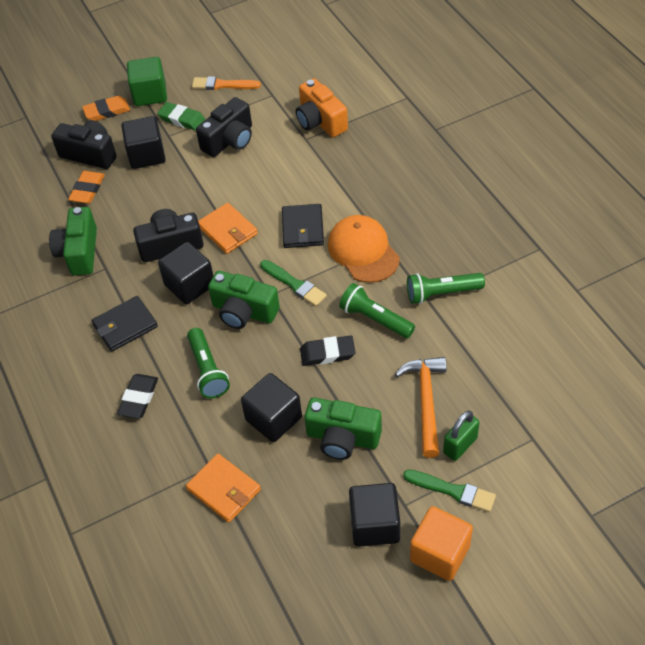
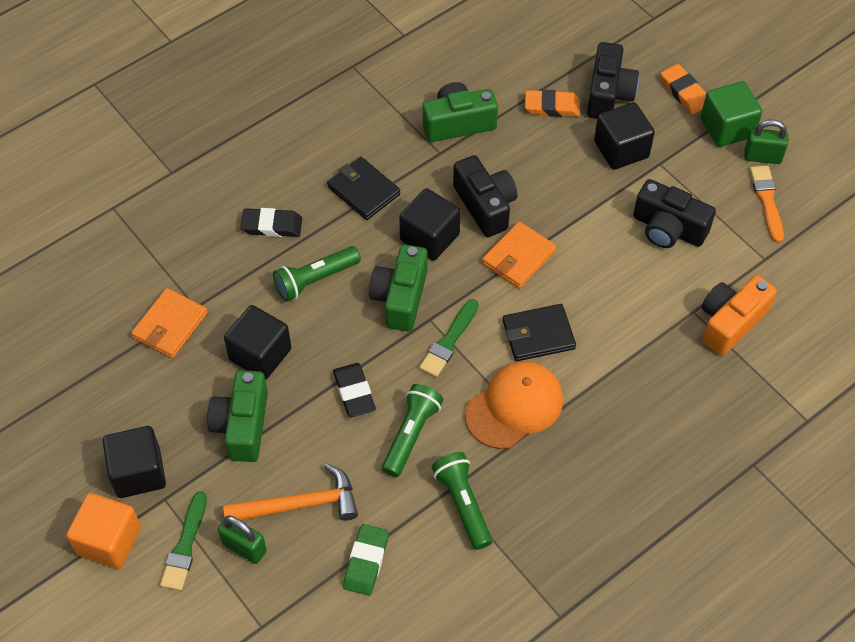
camera: 75 degrees right, 5 degrees up
green eraser [157,102,205,131] -> green eraser moved to [343,524,389,596]
none -> green padlock [744,120,788,164]

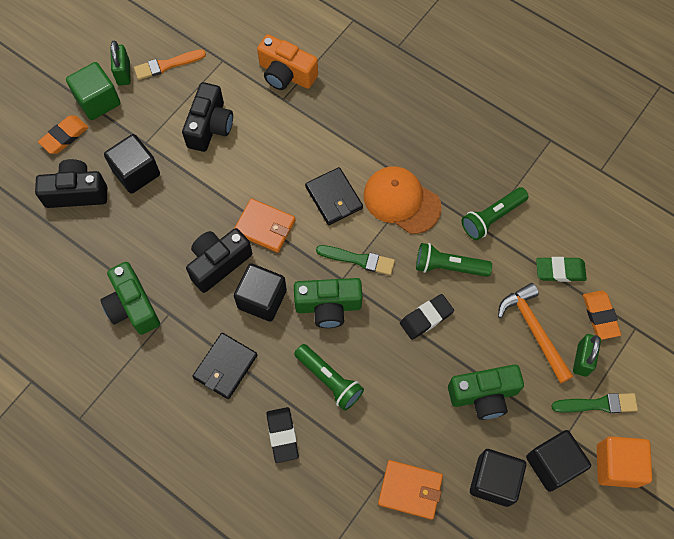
camera: 105 degrees left, 10 degrees up
black cube [224,305,291,380] -> black cube moved to [470,449,526,507]
orange eraser [525,90,580,117] -> orange eraser moved to [583,290,621,340]

